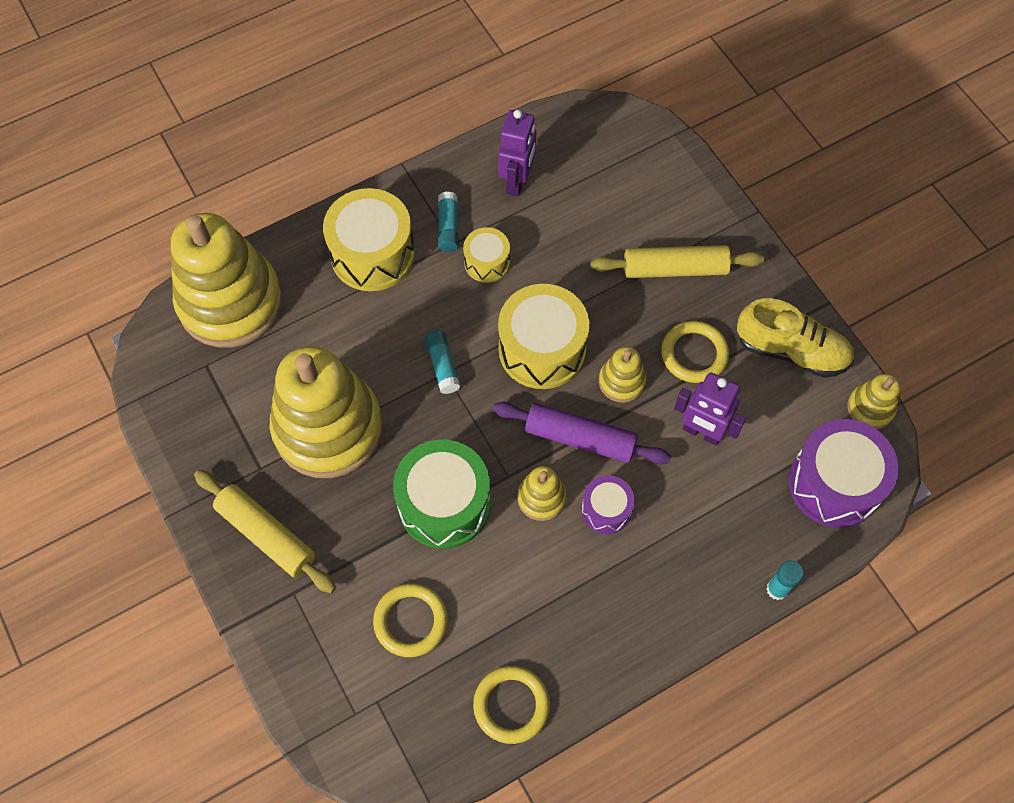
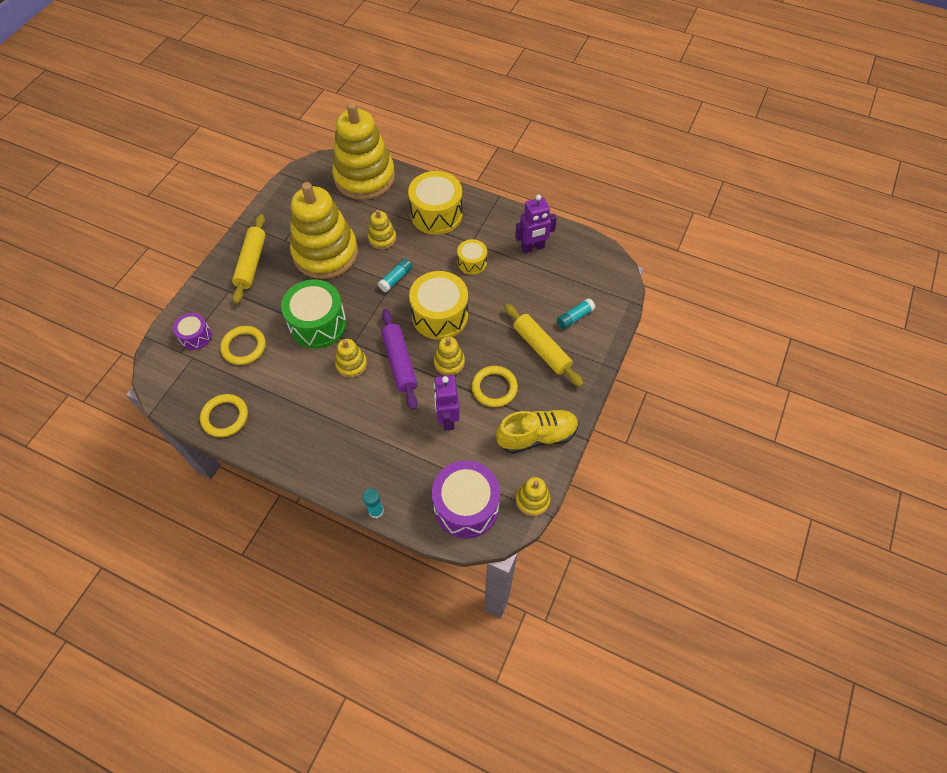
camera: 55 degrees right, 5 degrees down
turquoise glue stick [438,192,459,252] -> turquoise glue stick moved to [557,298,595,329]
purple drum [581,476,635,534] -> purple drum moved to [173,313,212,350]
yellow shoe [737,298,854,378] -> yellow shoe turned 90 degrees counterclockwise [496,409,579,454]
none -> yellow stacking toy [368,210,396,250]

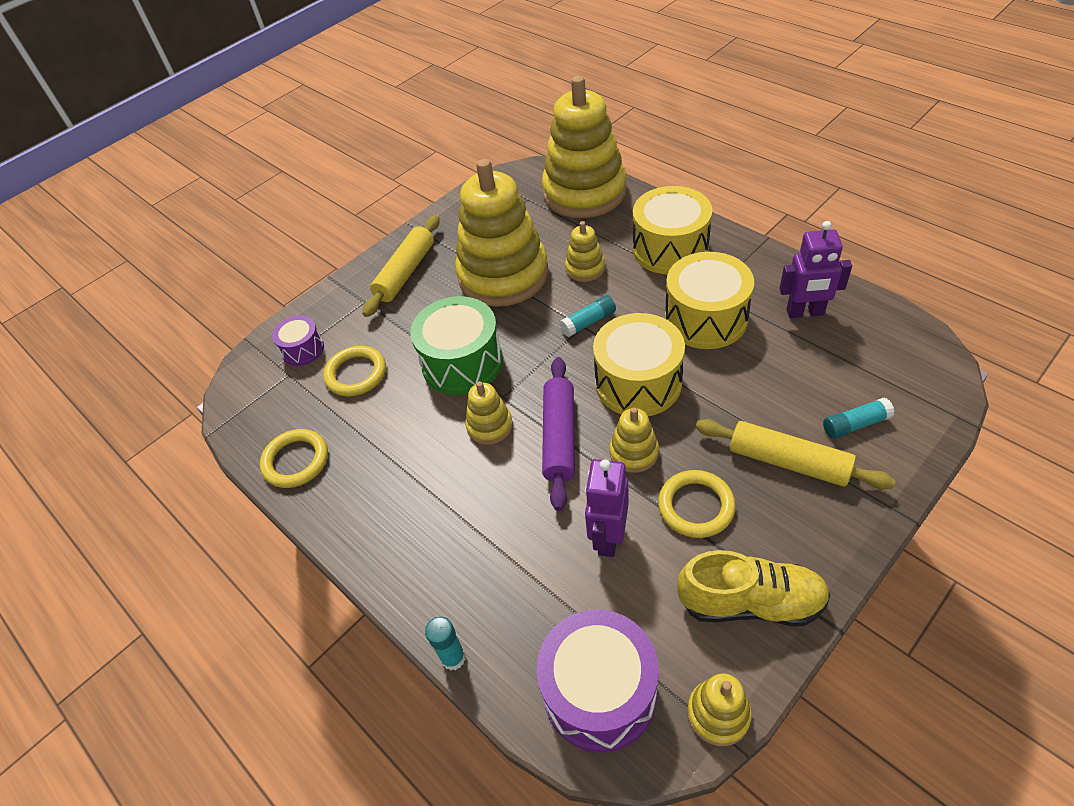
camera: 25 degrees right, 10 degrees down
yellow drum [457,239,487,275] -> yellow drum [665,252,754,349], size x1.85
yellow rolling pin [504,303,584,387] -> yellow rolling pin turned 45 degrees counterclockwise [696,419,895,489]

